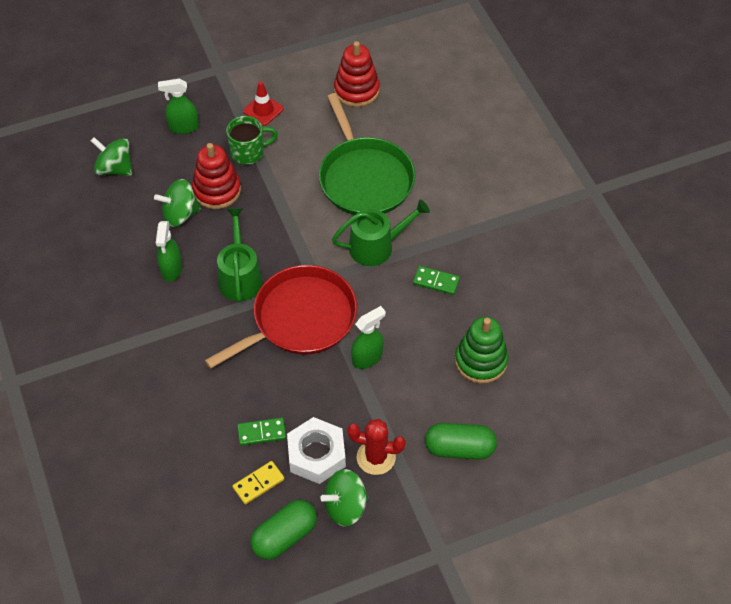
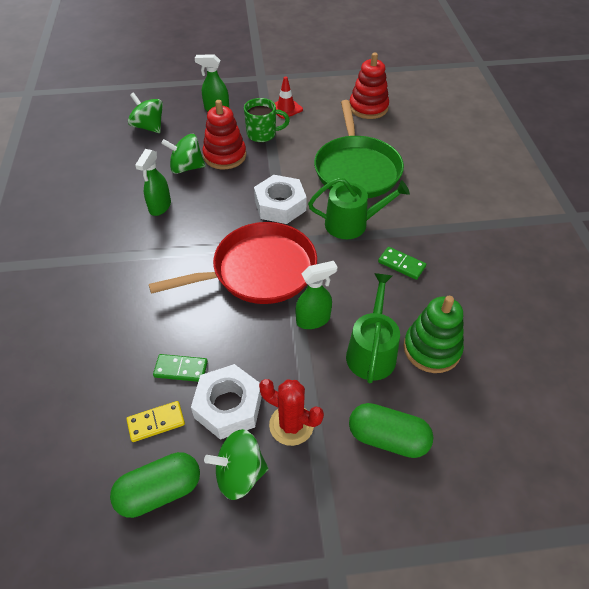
camera: 15 degrees right, 5 degrees down
green watering can [217,208,262,302] -> green watering can moved to [346,273,400,384]
none -> white nut [254,175,307,224]

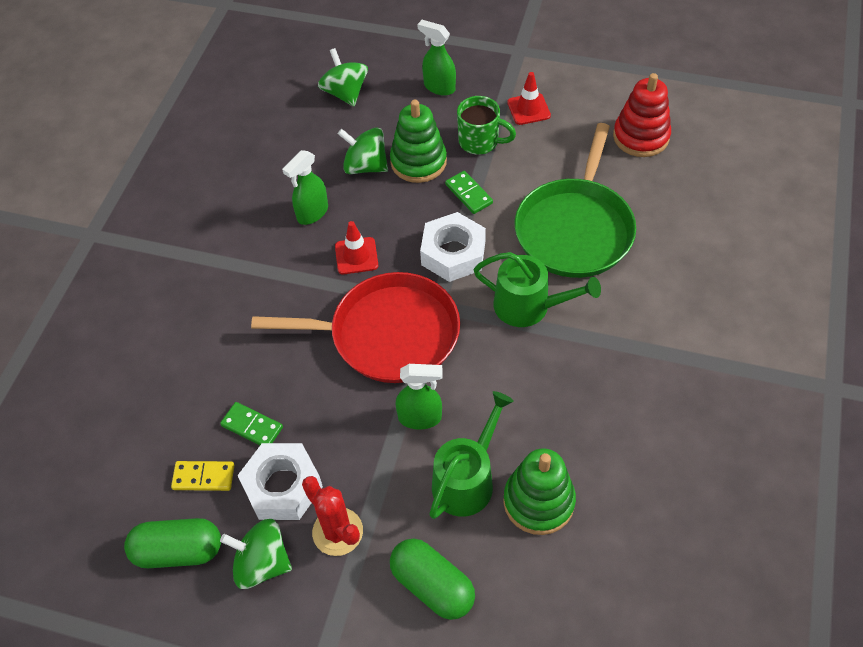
camera: 25 degrees right, 5 degrees up
red stacking toy [203,100,246,169] -> green stacking toy [390,100,447,183]
green domino [378,247,426,280] -> green domino moved to [445,171,493,214]
none -> red traffic cone [335,221,378,274]

